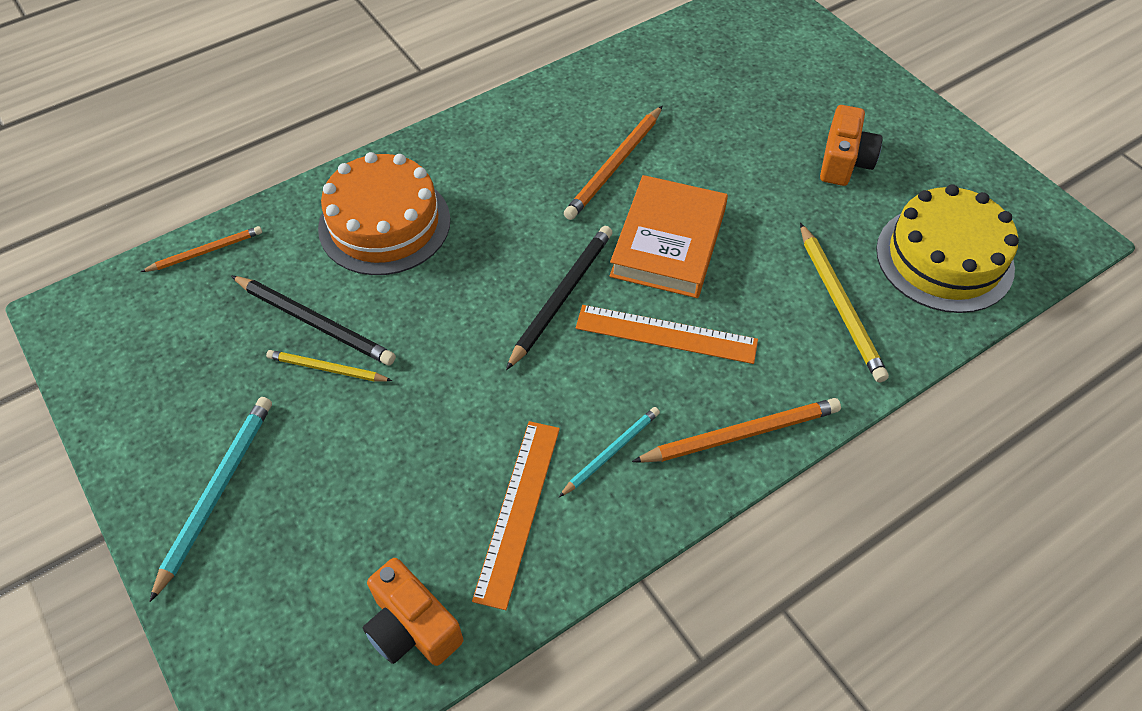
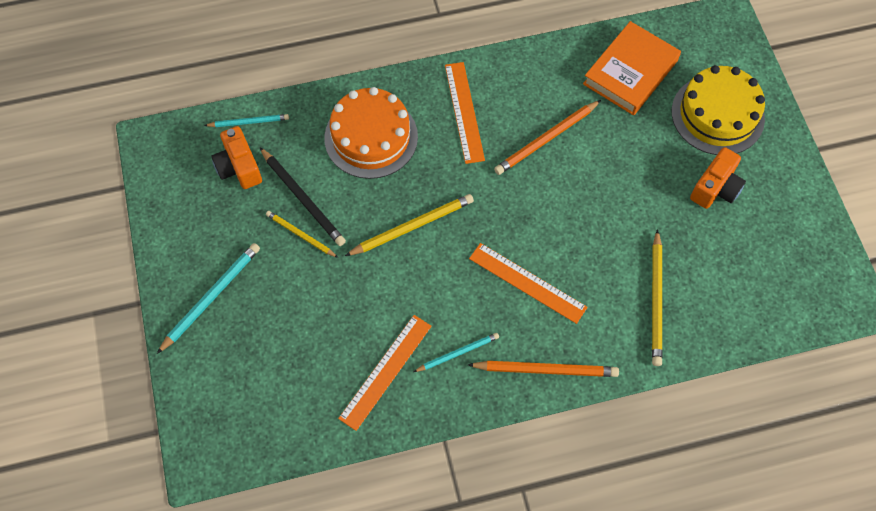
camera: 20 degrees right, 10 degrees up
orange pencil [141,226,262,272] -> turquoise pencil [204,114,289,127]
orange camera [363,558,463,666] -> orange camera moved to [211,126,262,189]
black pencil [506,226,612,370] -> none
orange book [610,175,728,298] -> orange book moved to [583,21,681,115]
yellow cake [876,185,1019,313] -> yellow cake moved to [671,65,765,155]
none -> yellow pencil [345,194,474,256]
none -> orange ruler [445,62,485,164]

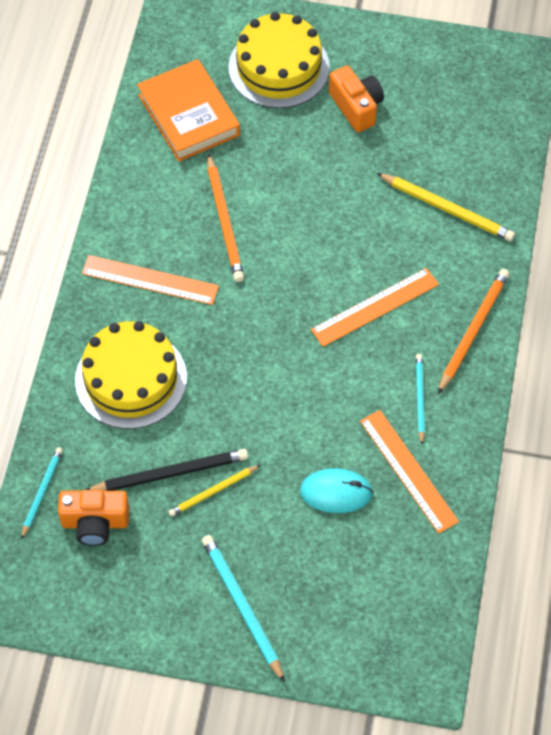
camera: 65 degrees left, 5 degrees down
orange cake [324,87,418,179] -> yellow cake [75,321,187,429]
yellow pencil [345,194,474,256] -> none
none -> turquoise mouse [300,468,373,513]

